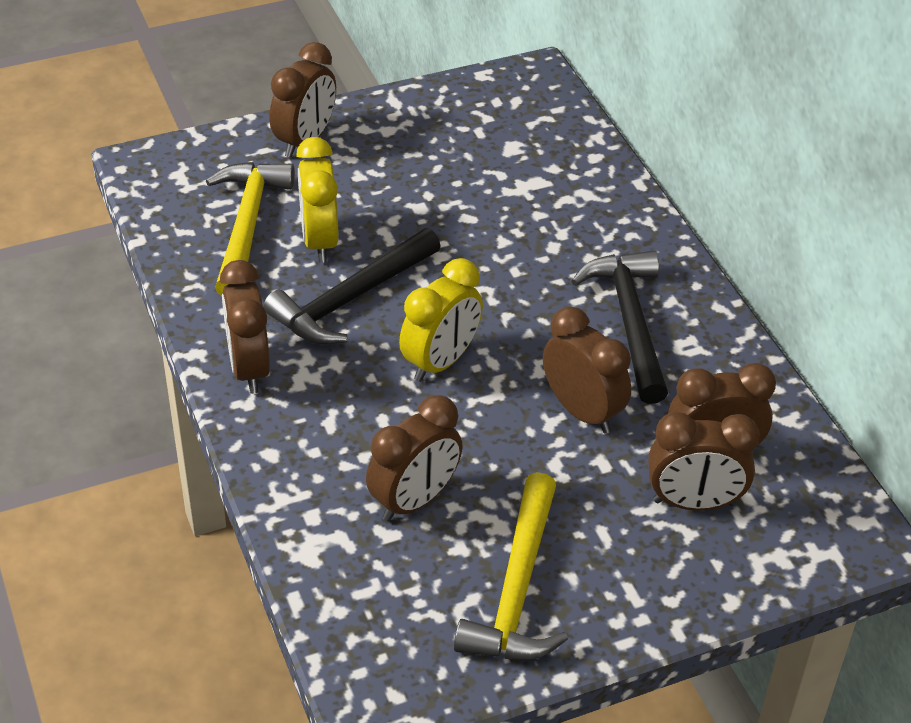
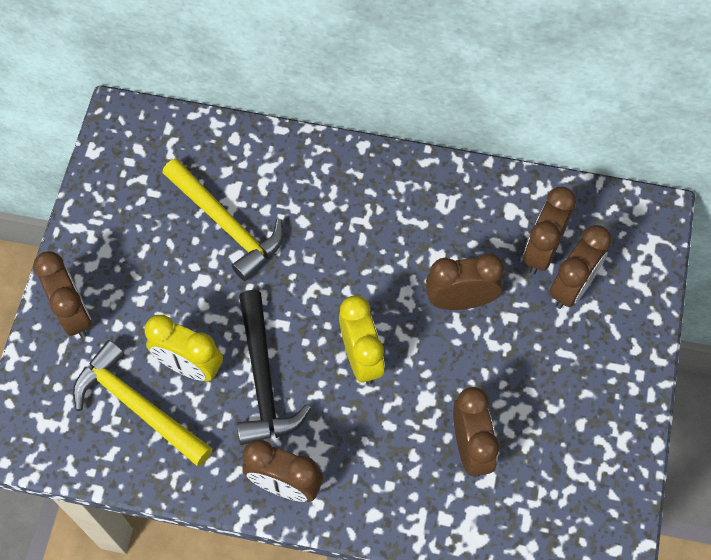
camera: 55 degrees left, 20 degrees up
yellow hammer [454,472,568,660] -> yellow hammer moved to [162,159,284,281]
black hammer [571,250,668,404] -> none

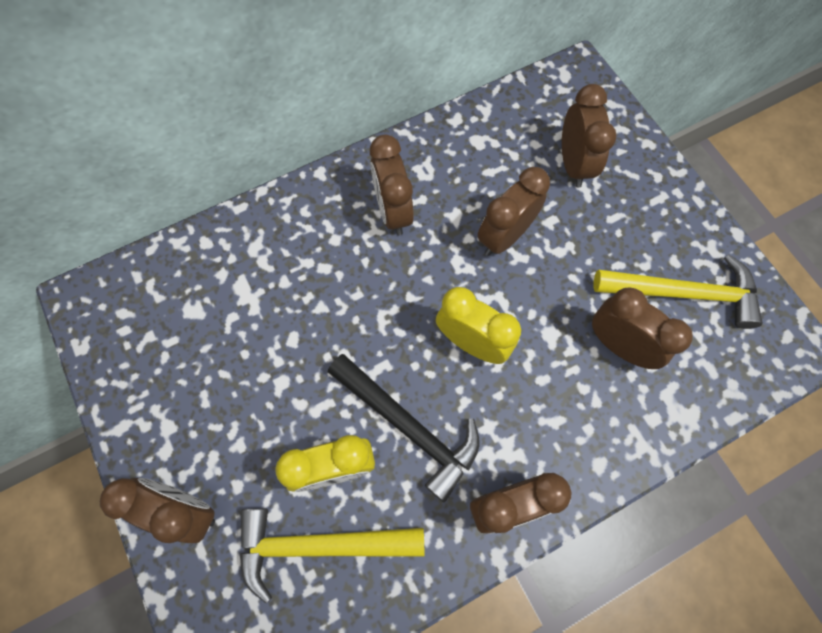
camera: 40 degrees left, 5 degrees up
yellow hammer [162,159,284,281] -> yellow hammer moved to [594,254,763,329]
brown clock [523,187,576,274] -> brown clock moved to [370,135,414,235]

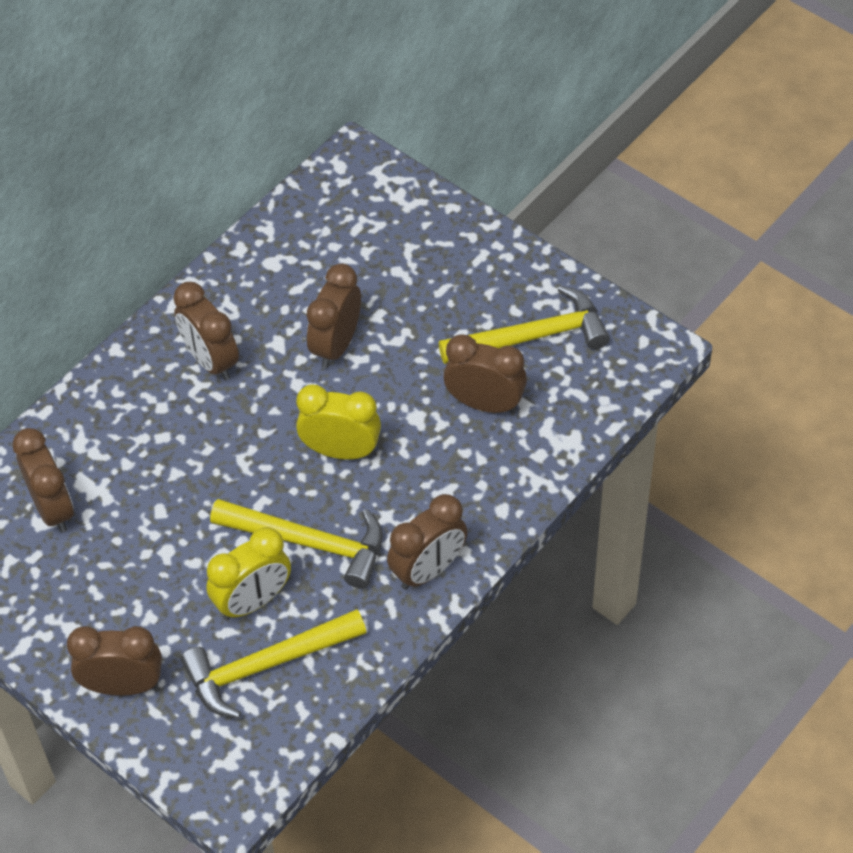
camera: 20 degrees left, 15 degrees down
black hammer [328,354,480,502] -> yellow hammer [210,499,383,589]
brown clock [562,84,617,187] -> brown clock moved to [12,428,74,533]

